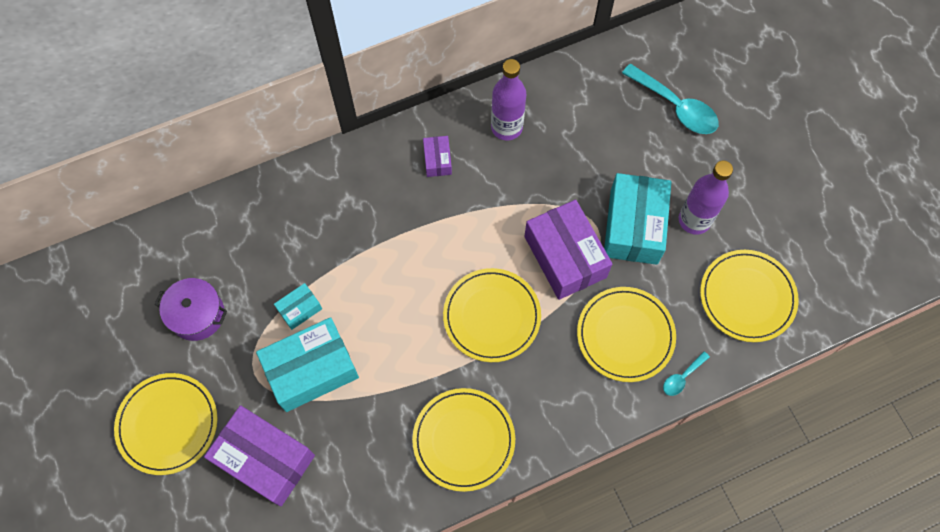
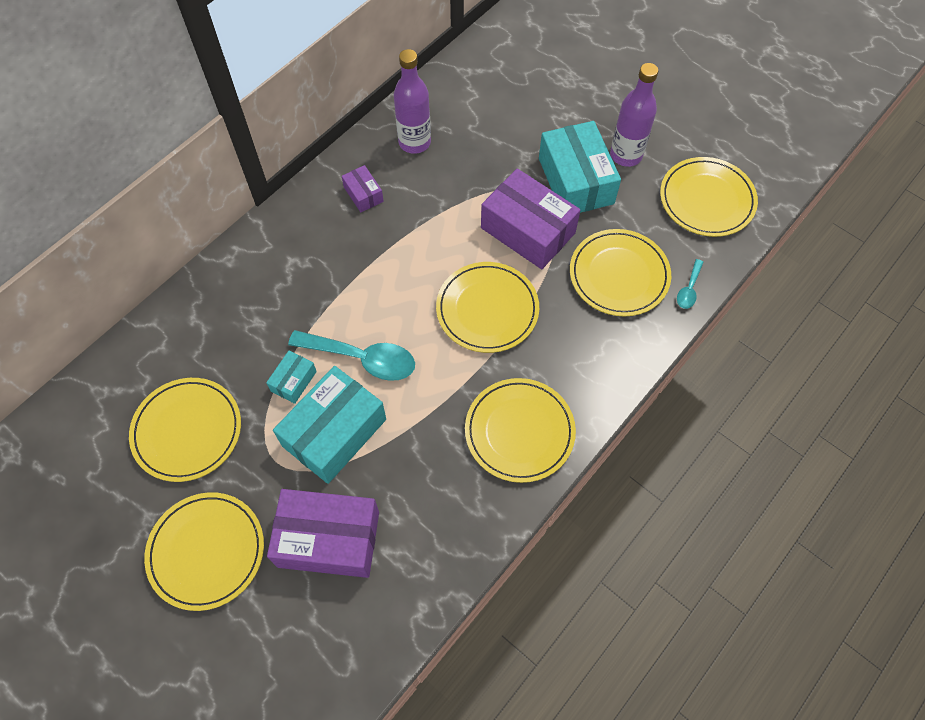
camera: 25 degrees left, 5 degrees down
purple pot [155,278,227,341] -> yellow plate [129,378,241,482]
turquoise spoon [622,64,719,134] -> turquoise spoon moved to [288,330,415,381]

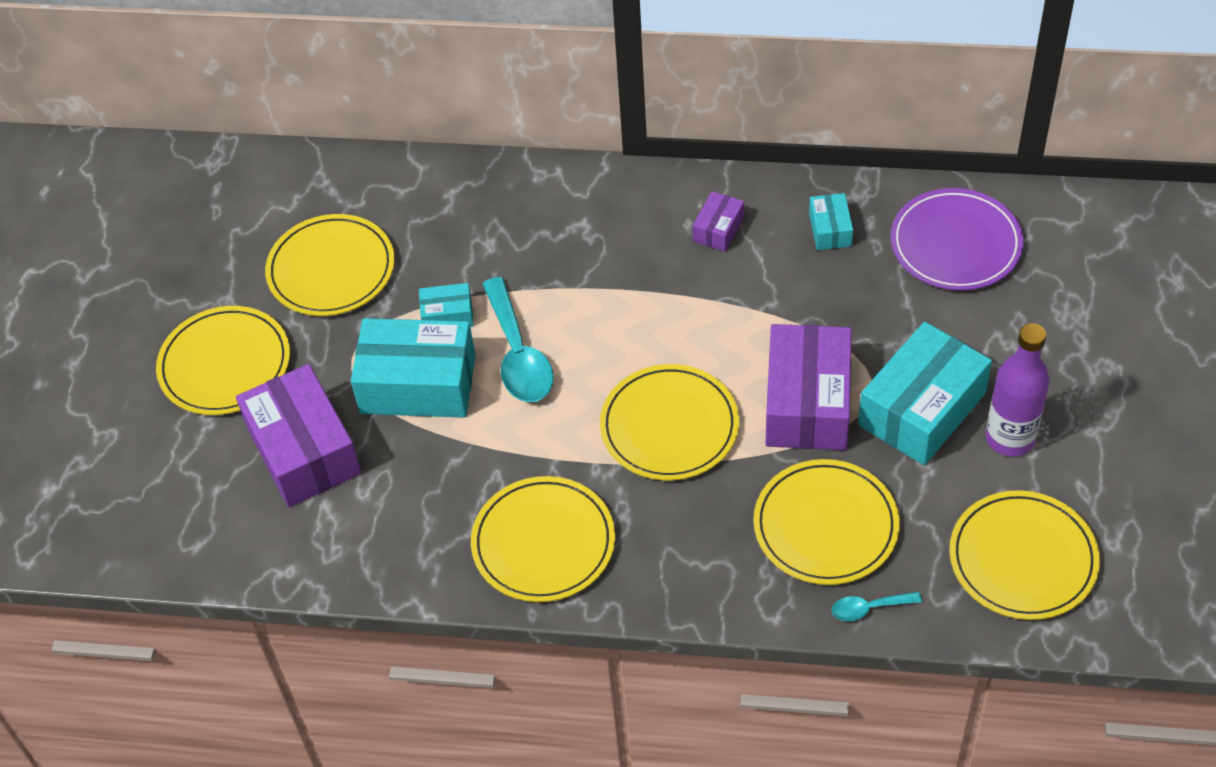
camera: 60 degrees right, 10 degrees down
purple bottle [394,49,431,154] -> turquoise box [809,193,853,250]
none -> purple plate [890,188,1023,291]

